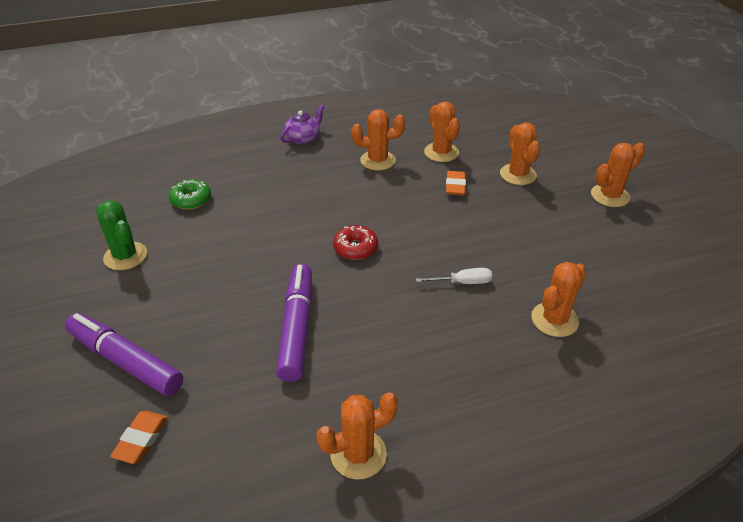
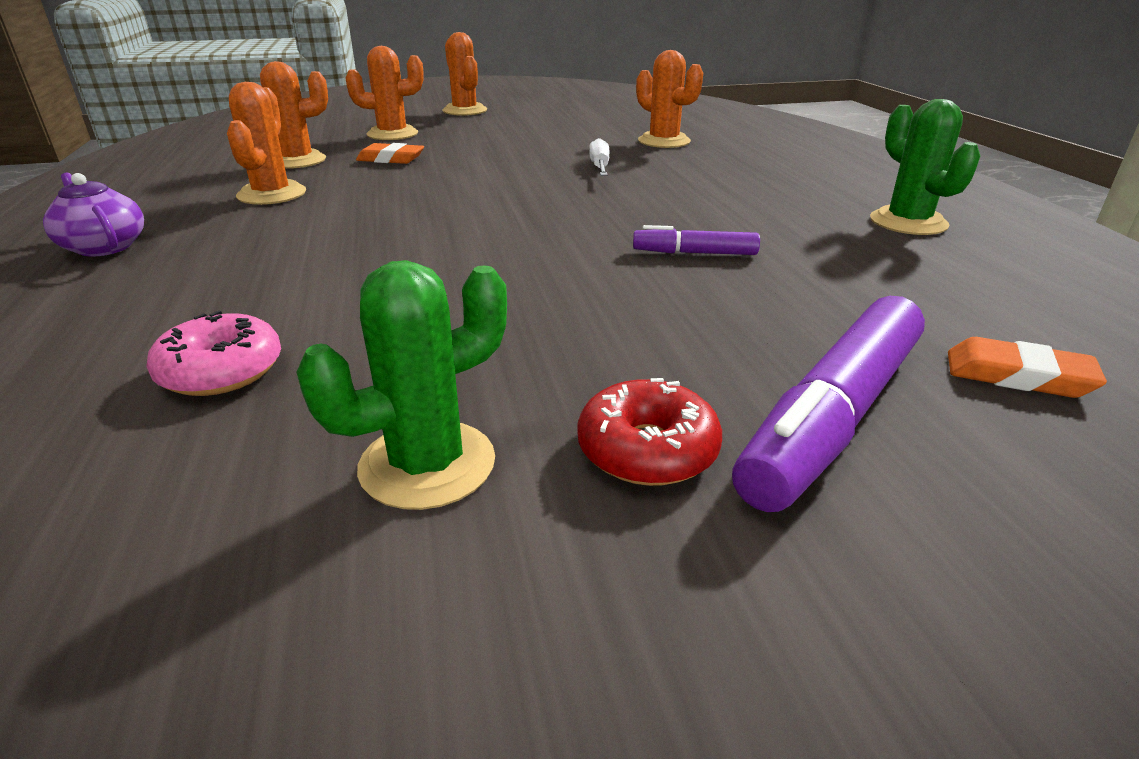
camera: 85 degrees left, 10 degrees down
green donut [169,179,211,210] -> pink donut [146,311,281,396]
purple marker [276,264,312,382] -> purple marker [633,225,760,255], size x0.52
orange cactus [316,392,398,480] -> green cactus [870,99,980,235]
red donut [333,225,378,260] -> red donut moved to [577,378,722,486]

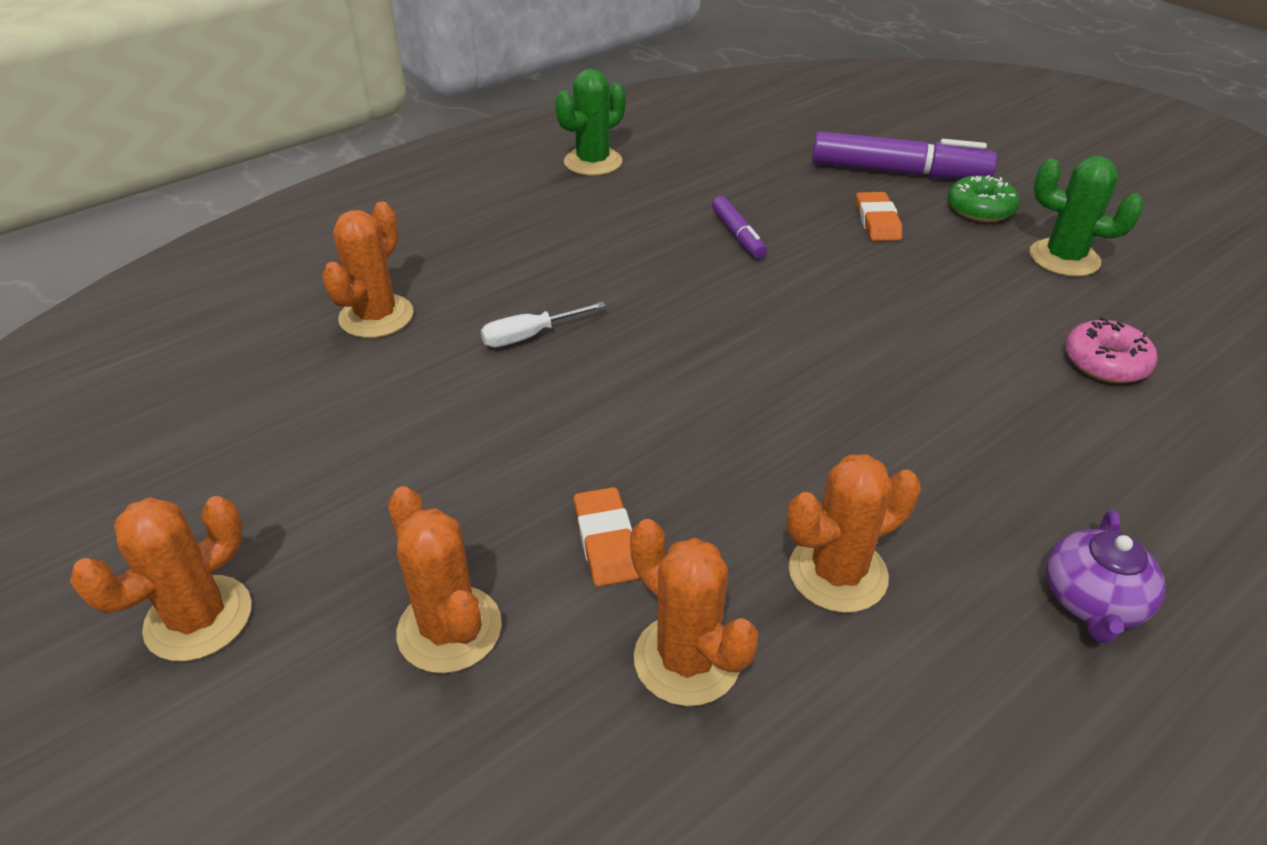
camera: 115 degrees left, 10 degrees up
red donut [577,378,722,486] -> green donut [948,175,1019,222]
orange eraser [948,337,1107,398] -> orange eraser moved to [856,192,902,241]

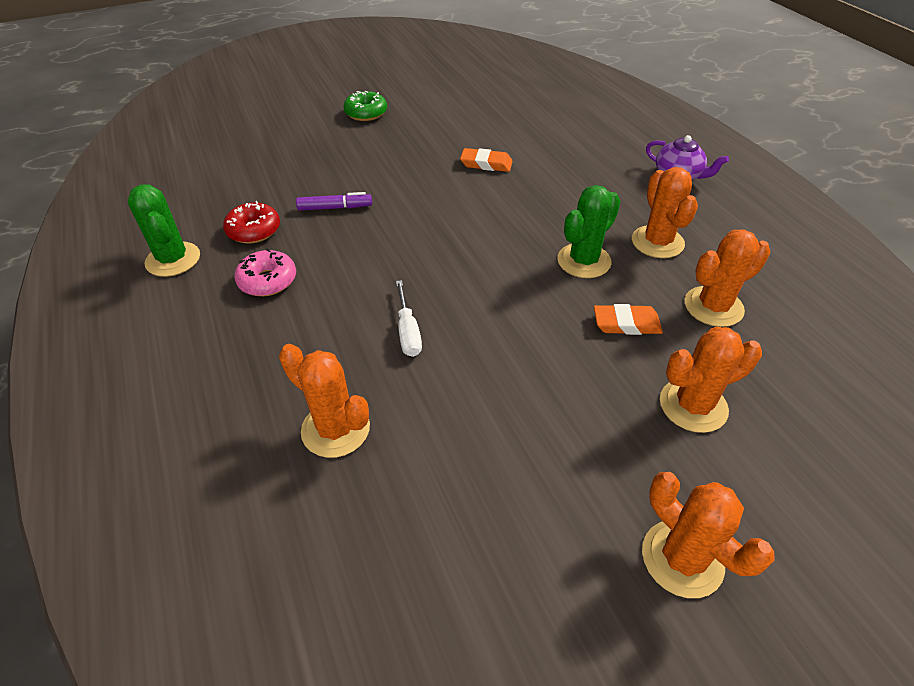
camera: 75 degrees left, 5 degrees up
purple marker [812,131,997,179] -> none
orange eraser [856,192,902,241] -> orange eraser moved to [460,148,513,172]
green cactus [1029,156,1144,277] -> green cactus moved to [557,185,621,278]
pink donut [1065,317,1157,383] -> pink donut moved to [234,248,296,296]
none -> red donut [223,201,280,244]

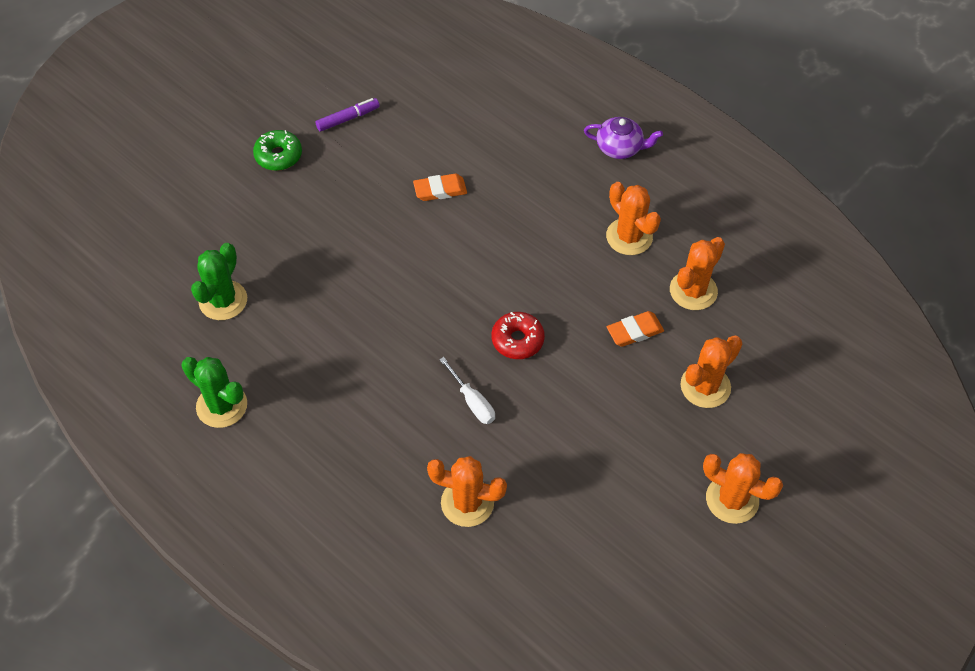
camera: 25 degrees left, 10 degrees up
red donut [223,201,280,244] -> red donut moved to [492,312,545,359]
pink donut [234,248,296,296] -> none
purple marker [296,192,372,211] -> purple marker moved to [315,98,380,132]
green cactus [557,185,621,278] -> green cactus moved to [191,243,247,320]

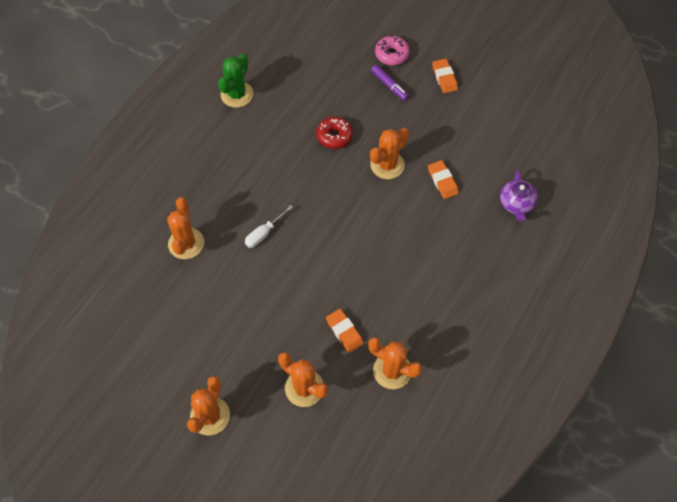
camera: 80 degrees right, 5 degrees up
green cactus [191,243,247,320] -> none
green donut [253,130,302,171] -> orange eraser [432,59,458,93]
purple marker [315,98,380,132] -> purple marker moved to [371,65,409,101]
red donut [492,312,545,359] -> red donut moved to [316,117,353,149]
purple teapot [584,117,663,159] -> purple teapot moved to [500,170,538,221]
orange cactus [606,182,661,255] -> orange cactus moved to [370,128,409,179]
none -> pink donut [375,35,410,65]

